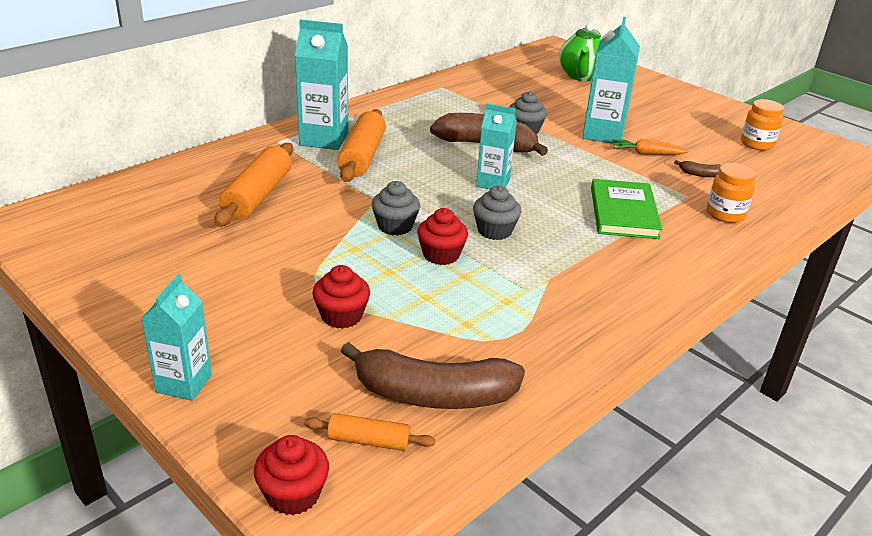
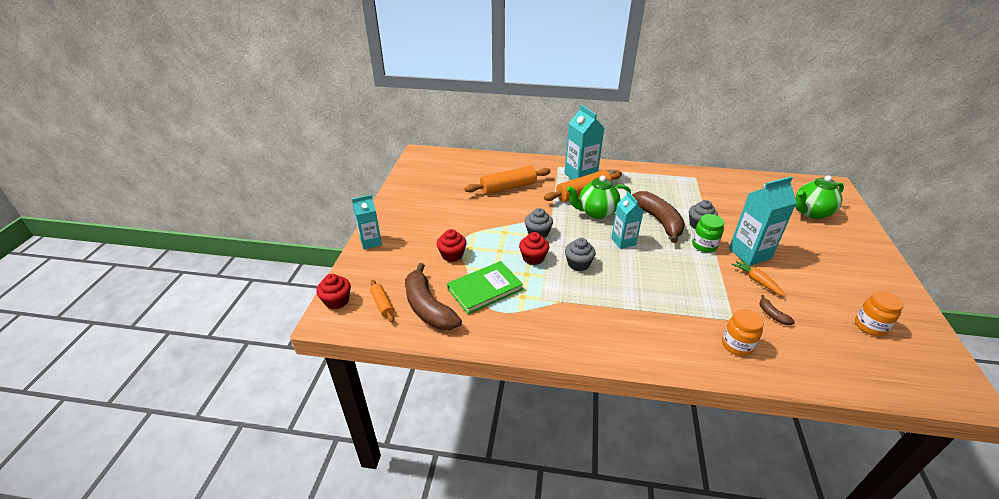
camera: 55 degrees right, 5 degrees up
green book [591,179,662,239] -> green book moved to [447,261,523,314]
none -> green teapot [567,175,631,219]
none -> green jar [692,214,724,253]

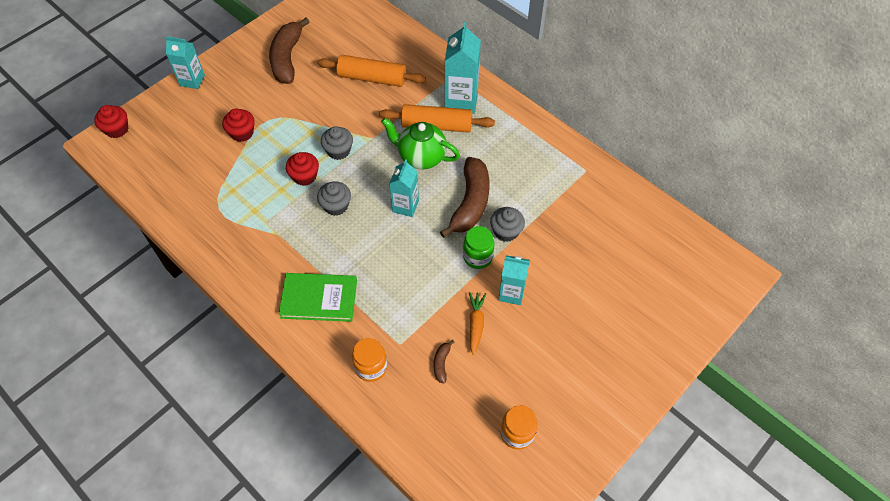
camera: 35 degrees right, 20 degrees up
orange rolling pin [370,280,394,322] -> none
brown banana [405,263,462,330] -> brown banana moved to [269,17,310,84]
green book [447,261,523,314] -> green book moved to [279,273,357,322]
turquoise carton [729,176,797,266] -> turquoise carton [499,255,530,305], size x0.65
green teapot [795,175,844,219] -> none

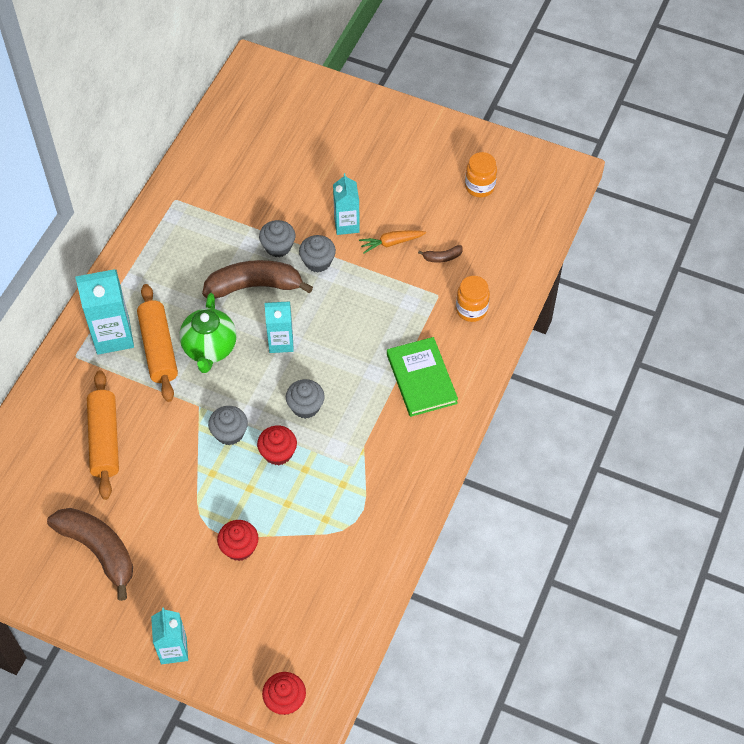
camera: 110 degrees left, 0 degrees up
brown banana [269,17,310,84] -> brown banana turned 120 degrees counterclockwise [47,508,133,601]
green jar [463,226,494,269] -> grey cupcake [299,235,336,272]

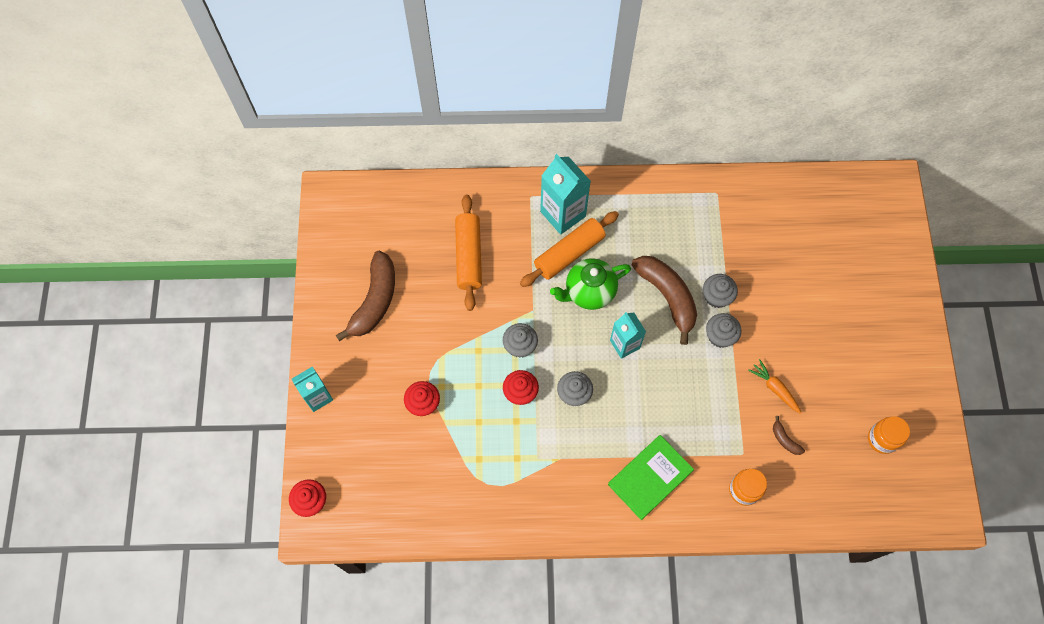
camera: 65 degrees right, 10 degrees up
orange rolling pin [87,370,119,500] -> orange rolling pin turned 60 degrees counterclockwise [455,194,482,311]
turquoise carton [333,173,360,235] -> none

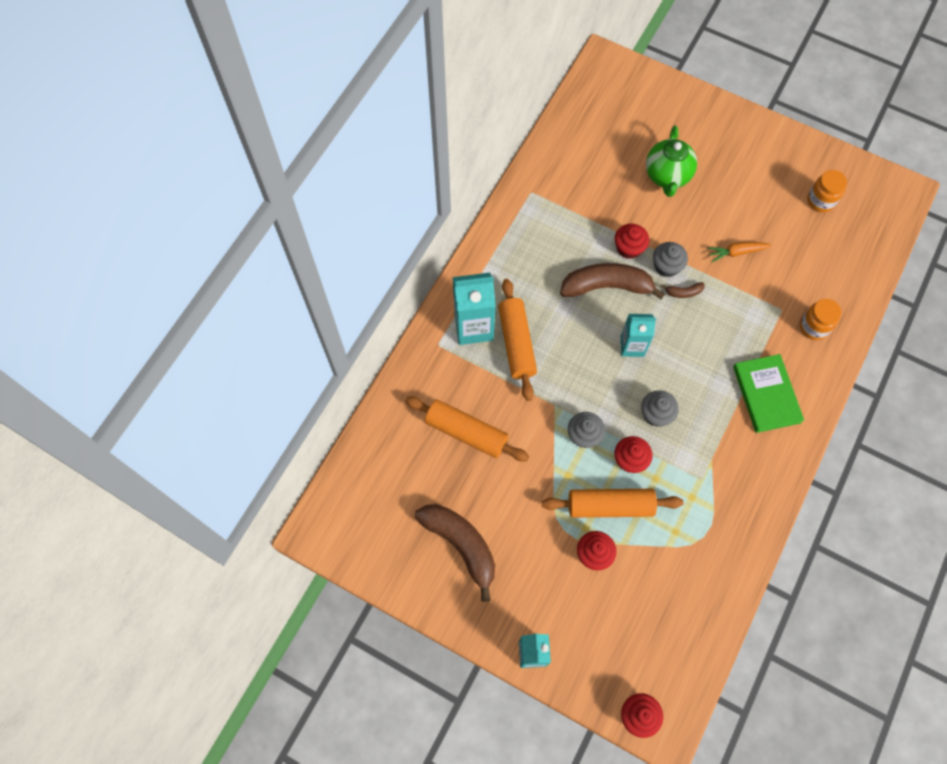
camera: 60 degrees left, 0 degrees up
green teapot [550,258,631,310] -> green teapot moved to [646,125,697,197]
grey cupcake [703,274,738,308] -> red cupcake [615,224,649,259]
brown banana [773,416,805,455] -> brown banana moved to [661,282,705,298]
none -> orange rolling pin [541,489,683,518]

